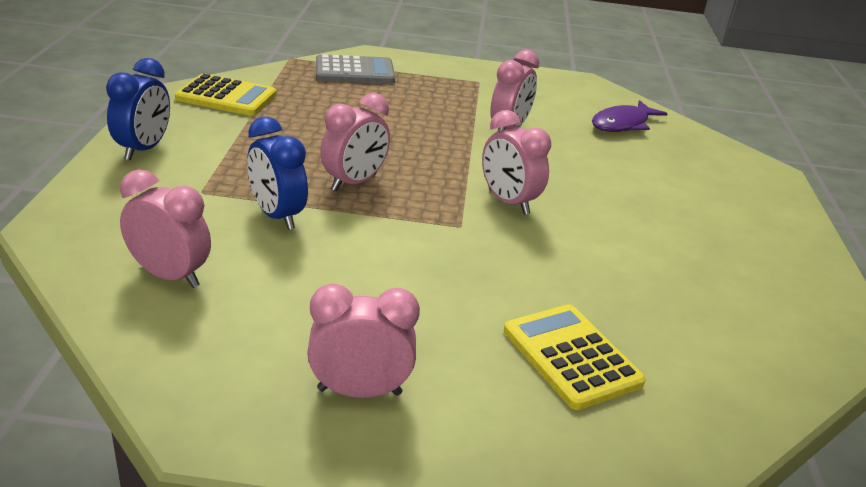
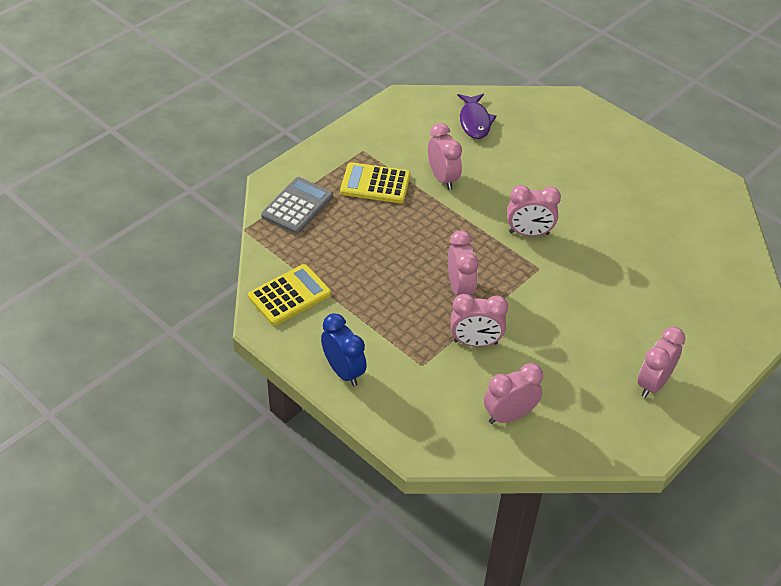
camera: 50 degrees left, 15 degrees up
blue clock [247,117,308,230] -> pink clock [451,294,508,347]
yellow calculator [504,304,646,410] -> yellow calculator moved to [340,162,410,203]

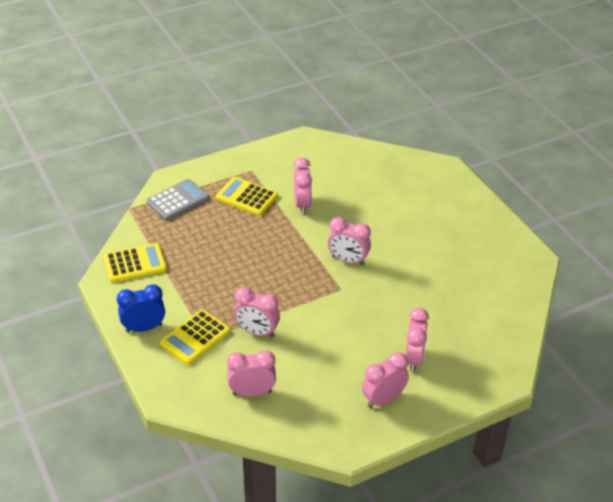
camera: 20 degrees right, 5 degrees down
blue clock [321,313,367,386] -> blue clock turned 90 degrees counterclockwise [117,284,165,332]
pink clock [448,230,479,296] -> pink clock moved to [405,308,429,372]
purple fish [457,94,496,139] -> none
none -> yellow calculator [160,310,230,365]

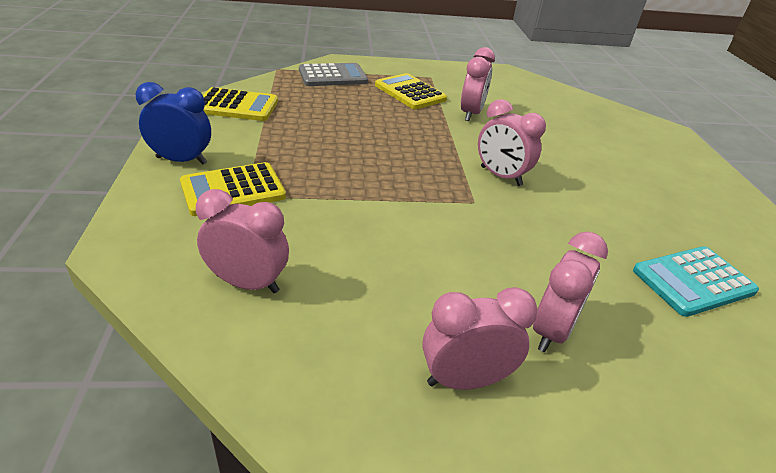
camera: 20 degrees right, 5 degrees down
pink clock [234,287,280,337] -> none
none -> turquoise calculator [633,246,759,317]

